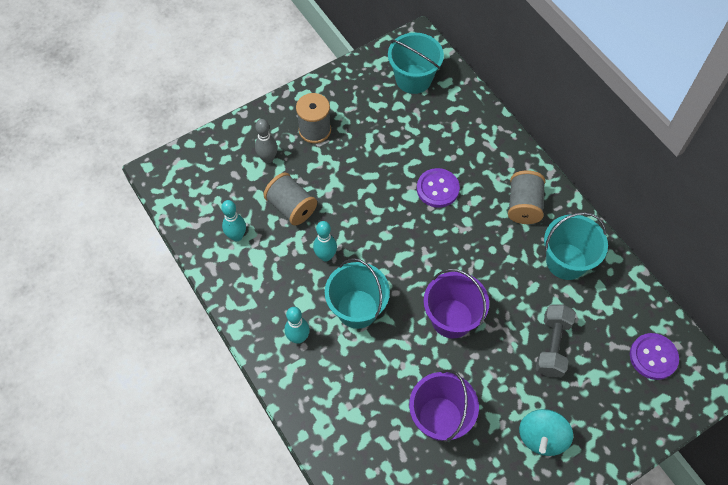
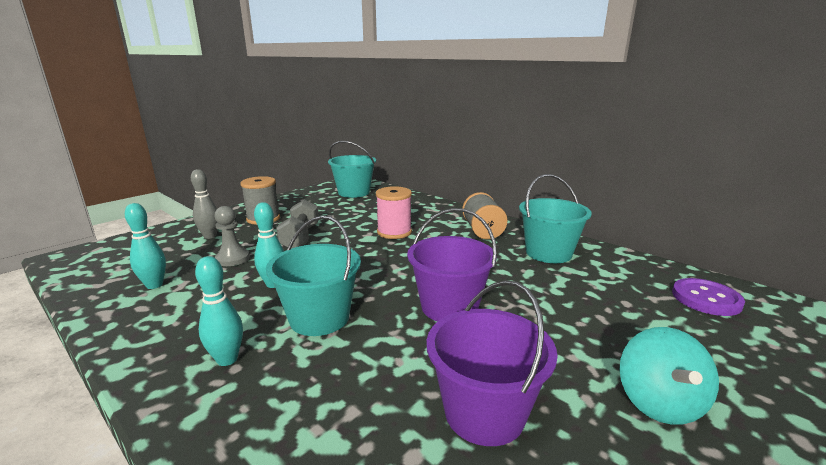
camera: 15 degrees left, 40 degrees down
grey spool [264,173,317,226] -> grey pawn [214,206,249,266]
purple button [417,168,460,208] -> pink spool [376,186,412,239]
grey dumbbell [536,304,576,378] -> grey dumbbell moved to [276,199,319,249]

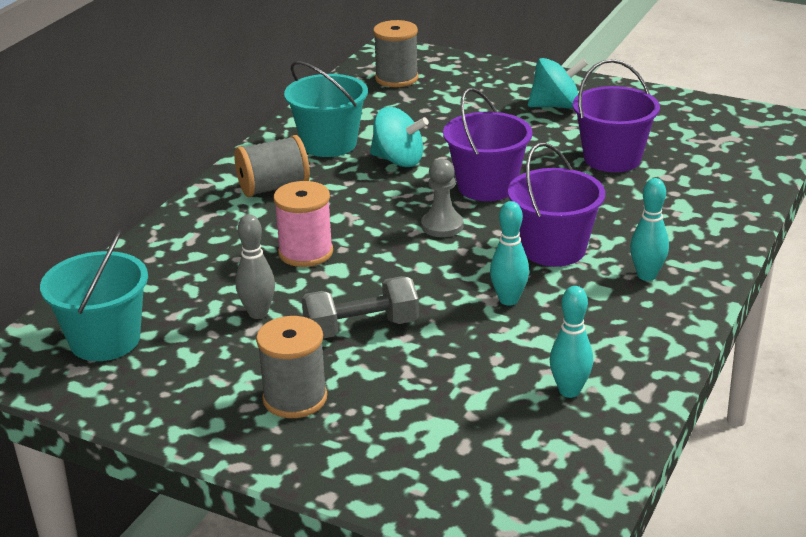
camera: 105 degrees left, 10 degrees up
grey bowling pin [191,169,218,239] -> grey bowling pin moved to [236,214,275,319]
grey pawn [214,206,249,266] -> grey pawn moved to [421,159,463,237]
turquoise bucket [266,215,361,336] -> purple bucket [508,143,605,266]
purple button [672,278,745,316] -> grey spool [373,20,419,87]
none -> turquoise spinning top [370,107,429,167]

